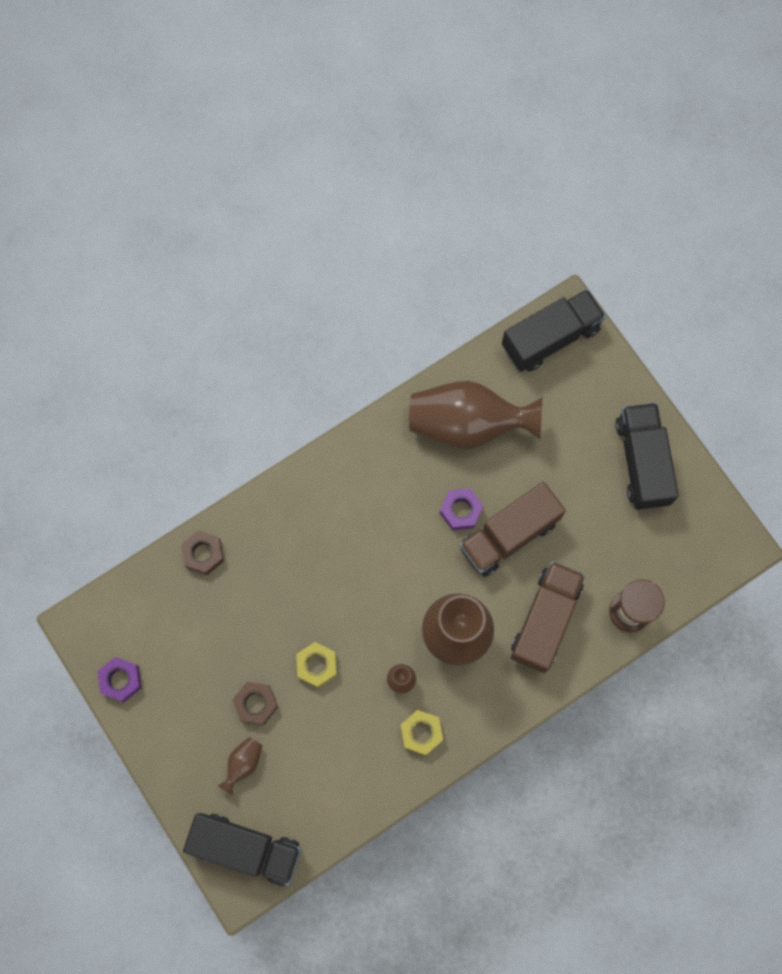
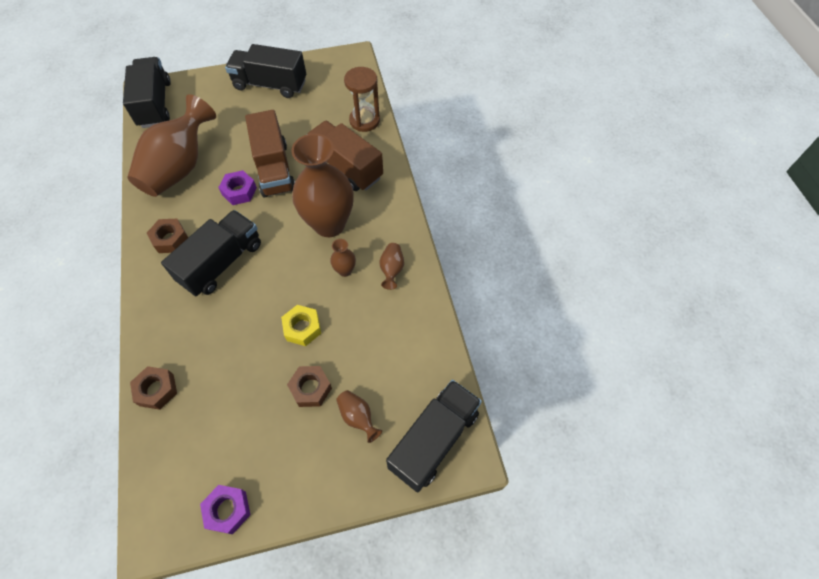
camera: 70 degrees left, 15 degrees down
yellow nut [400,710,443,755] -> brown vase [379,243,404,290]
none -> brown nut [147,219,188,253]
none -> black truck [161,210,261,296]

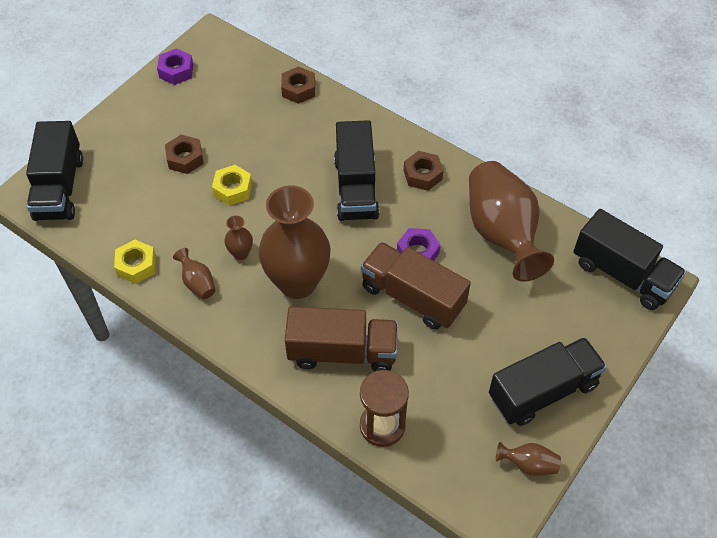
camera: 140 degrees right, 5 degrees down
brown vase [336,390,382,443] -> brown vase moved to [496,442,561,476]
none -> yellow nut [114,240,156,284]

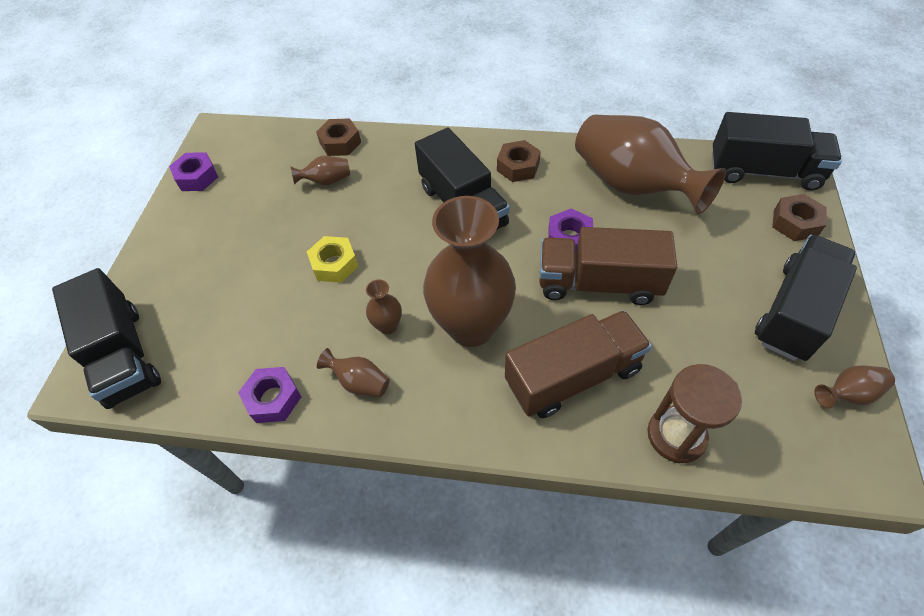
camera: 25 degrees left, 0 degrees up
yellow nut [114,240,156,284] -> purple nut [238,367,301,423]
brown nut [165,135,204,174] -> brown nut moved to [772,194,827,241]
none -> brown vase [291,156,350,185]

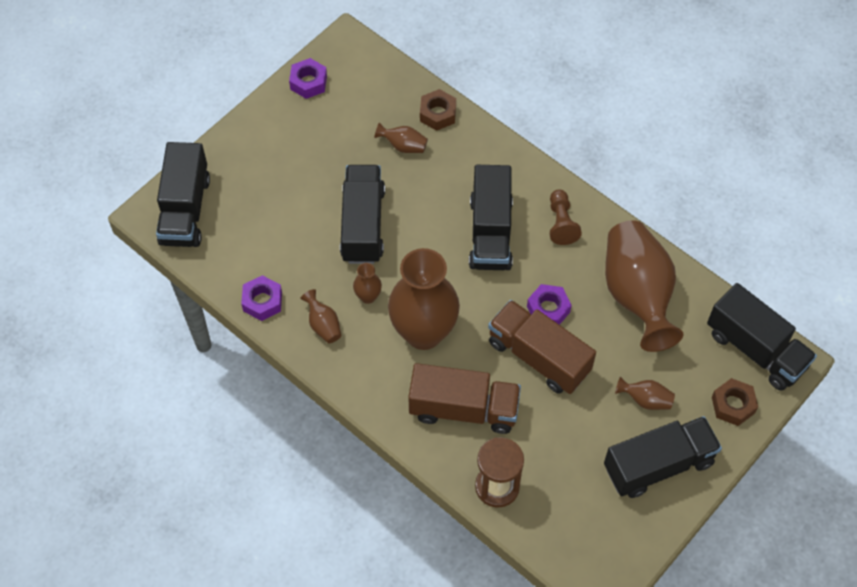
camera: 30 degrees right, 5 degrees up
yellow nut [307,236,358,283] -> black truck [340,165,385,264]
brown nut [497,140,541,182] -> brown pawn [550,189,582,245]
brown vase [814,365,895,409] -> brown vase moved to [615,376,675,410]

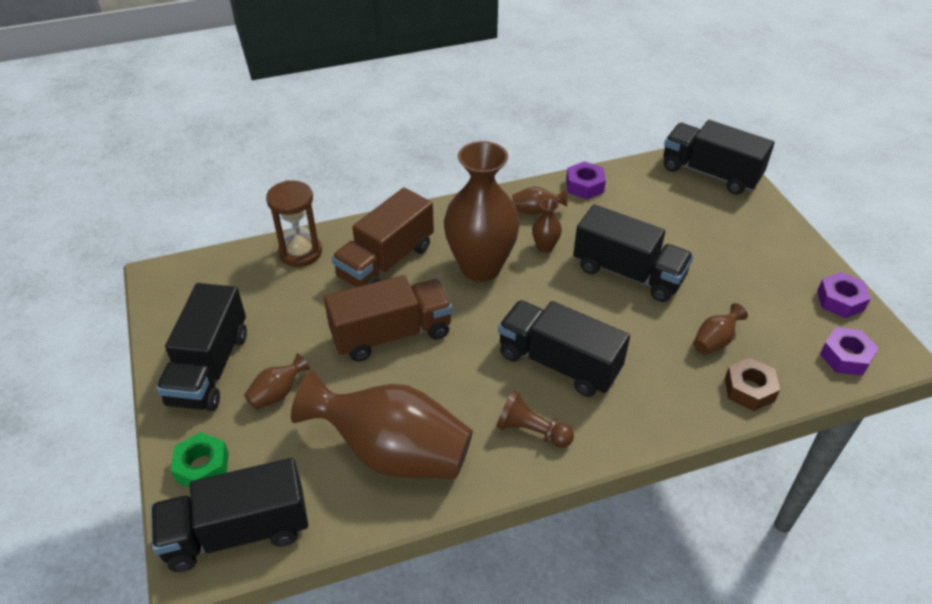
camera: 120 degrees right, 15 degrees down
purple nut [527,284,572,325] -> purple nut moved to [820,327,879,376]
brown nut [712,378,758,426] -> green nut [171,432,229,488]

